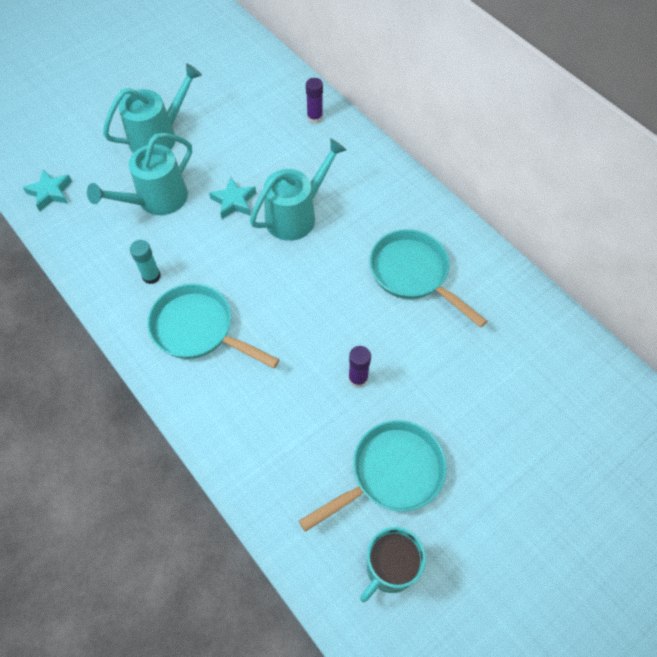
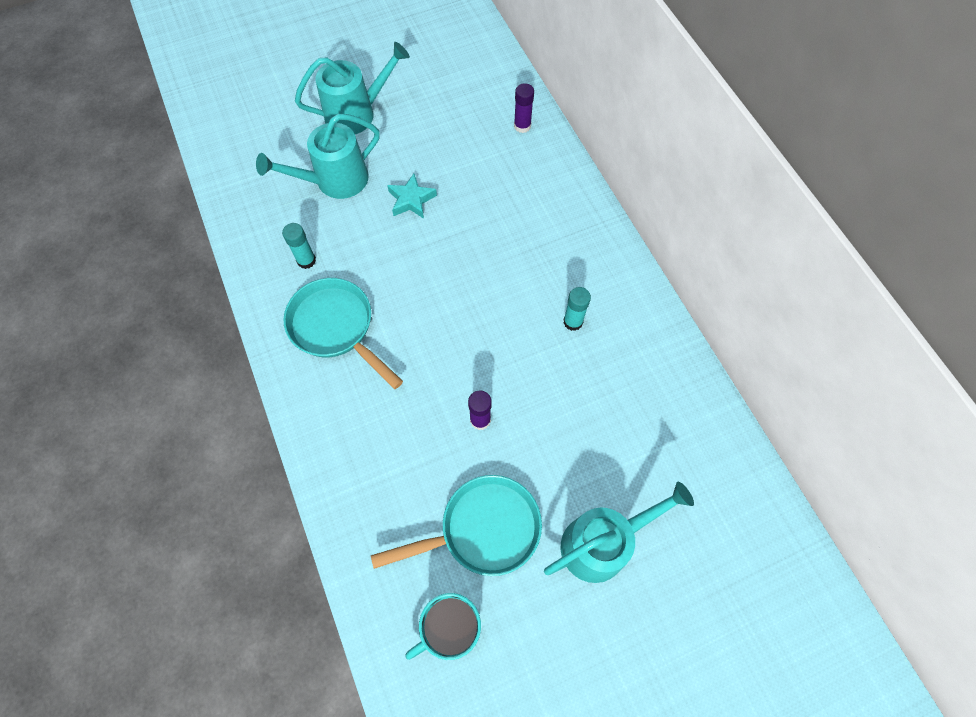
camera: 15 degrees right, 5 degrees up
turquoise star [23,169,72,211] -> none
turquoise watering can [250,138,346,241] -> turquoise watering can moved to [544,482,694,583]
turquoise pan [369,229,487,328] -> turquoise glue stick [563,287,591,331]

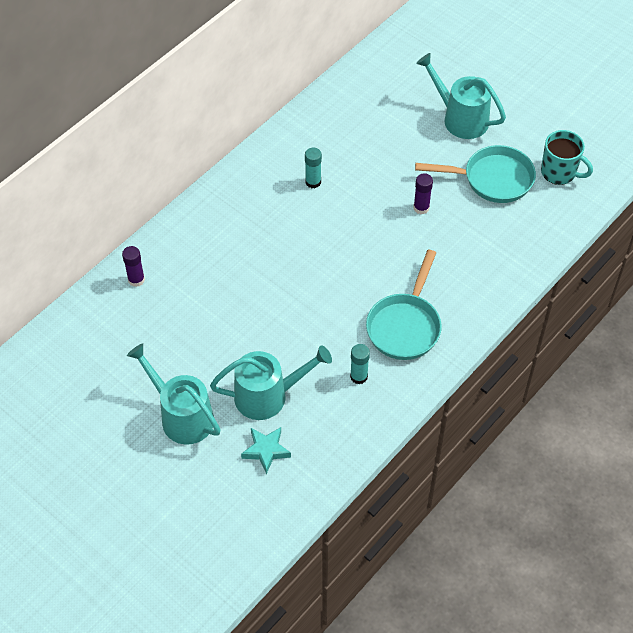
camera: 115 degrees left, 10 degrees down
turquoise watering can [256,114,380,199] -> turquoise watering can turned 45 degrees counterclockwise [210,346,332,420]
turquoise pan [371,475,542,576] -> turquoise pan turned 135 degrees clockwise [415,145,536,203]
turquoise star [387,174,437,219] -> turquoise star moved to [241,427,291,474]

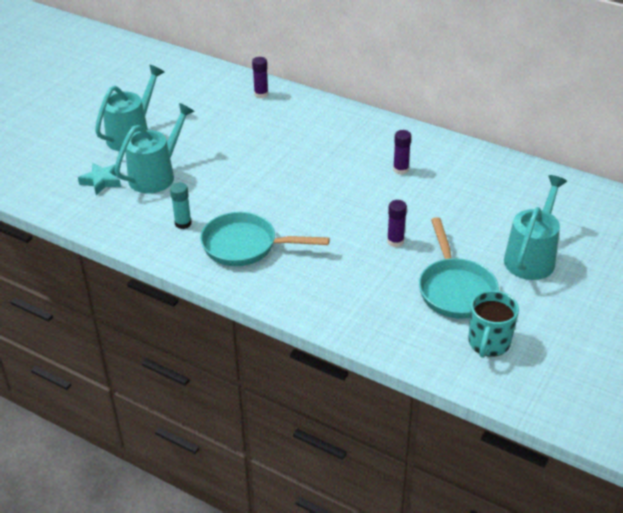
camera: 80 degrees right, 15 degrees down
turquoise watering can [210,346,332,420] -> turquoise watering can turned 120 degrees counterclockwise [115,103,195,193]
turquoise glue stick [305,148,322,188] -> purple glue stick [393,130,411,175]

